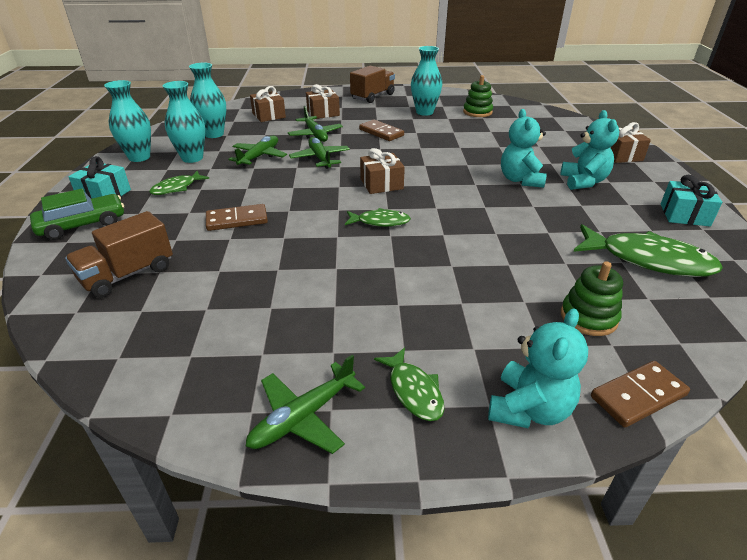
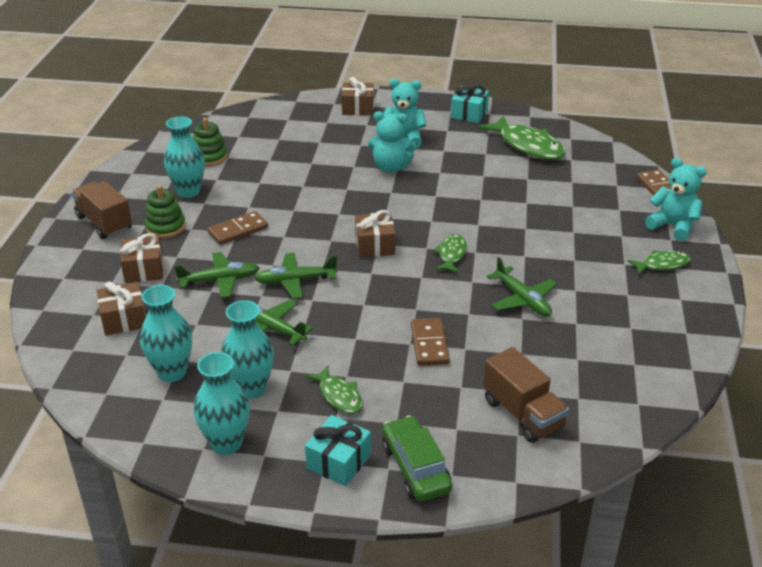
camera: 80 degrees left, 0 degrees up
green plane [246,355,365,454] -> green plane moved to [487,257,557,317]
green stacking toy [561,261,623,336] -> green stacking toy moved to [145,185,186,238]
green fish [574,224,723,277] -> green fish turned 105 degrees clockwise [478,115,565,160]

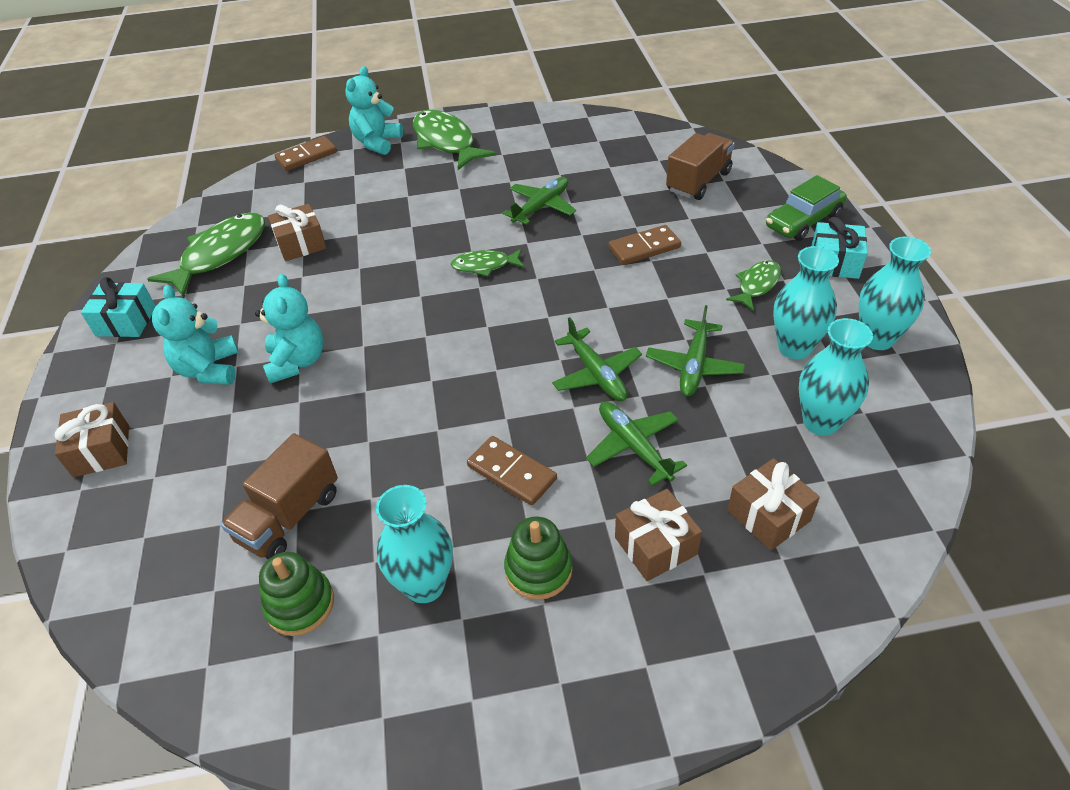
camera: 105 degrees left, 10 degrees up
brown truck [71,181,132,239] -> brown truck moved to [221,433,338,559]
brown gift [355,210,396,257] -> brown gift moved to [268,204,327,261]
green fish [627,251,691,275] -> green fish [413,110,496,170], size x1.84

